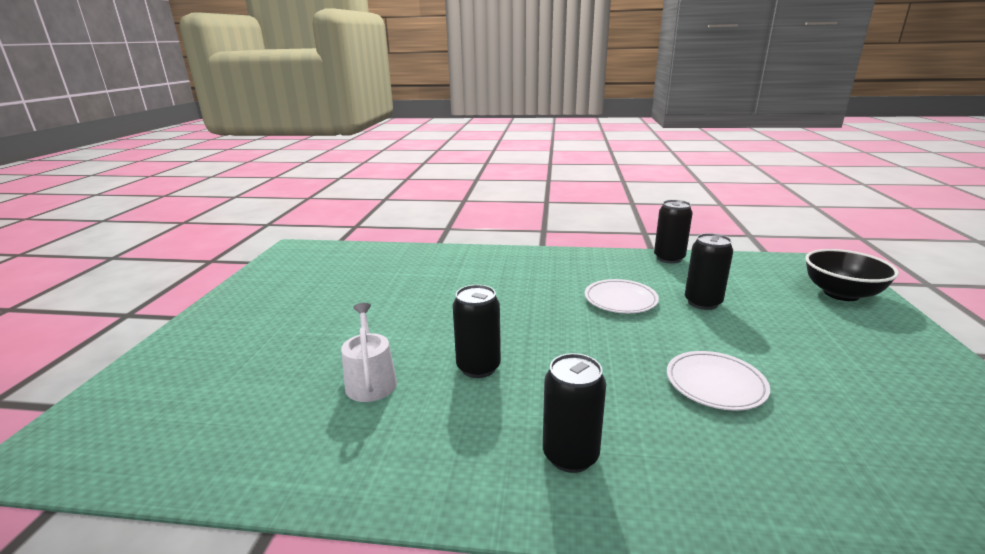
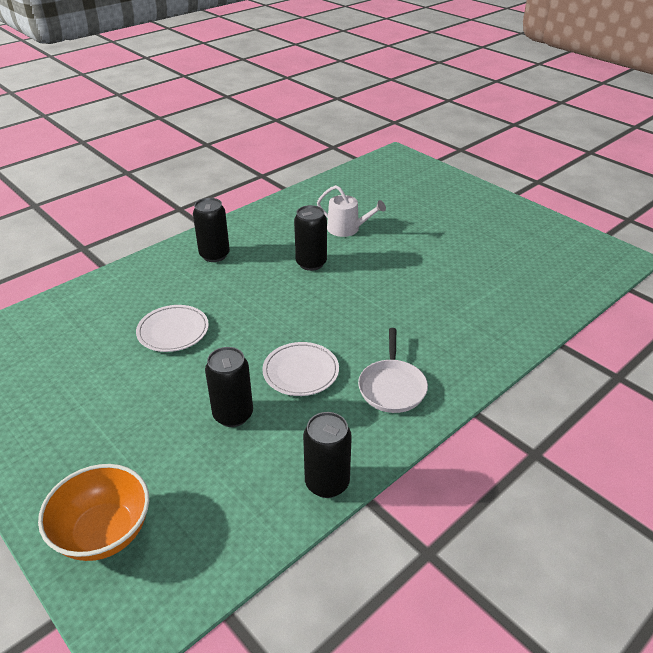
camera: 130 degrees right, 15 degrees up
black bowl [805,249,899,301] -> orange bowl [38,464,149,561]
none -> white pan [358,328,428,413]

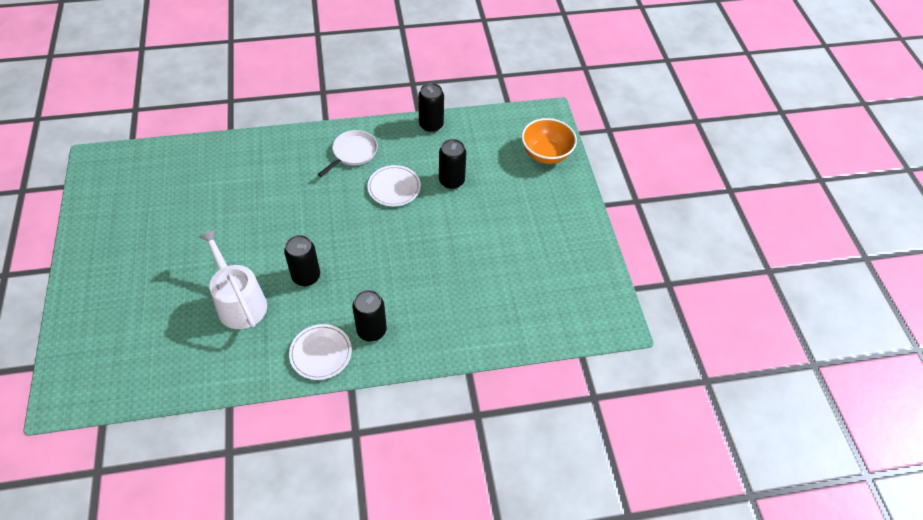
camera: 150 degrees left, 15 degrees up
white plate [136,305,209,352] -> white plate moved to [289,324,352,380]
white watering can [317,185,386,237] -> white watering can [198,229,267,329], size x1.50

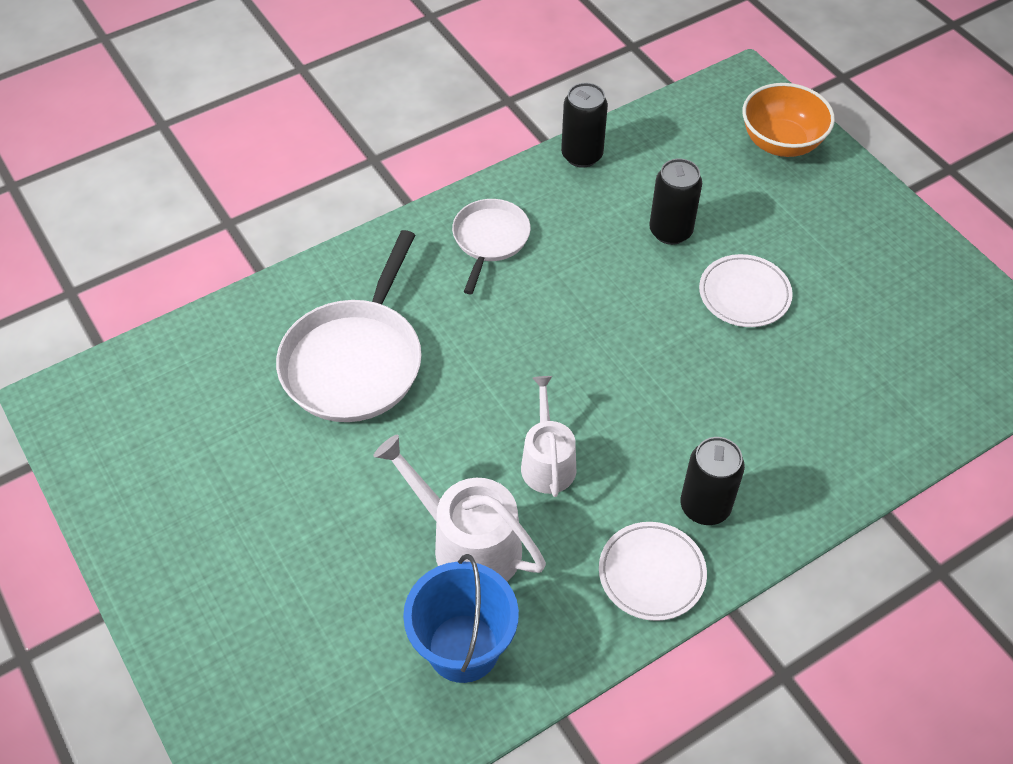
camera: 20 degrees left, 0 degrees up
black can [284,235,320,286] -> white watering can [521,376,576,497]
white plate [367,165,421,206] -> white plate moved to [699,254,793,327]
none -> white pan [276,230,422,422]
none -> blue bucket [403,554,519,683]

